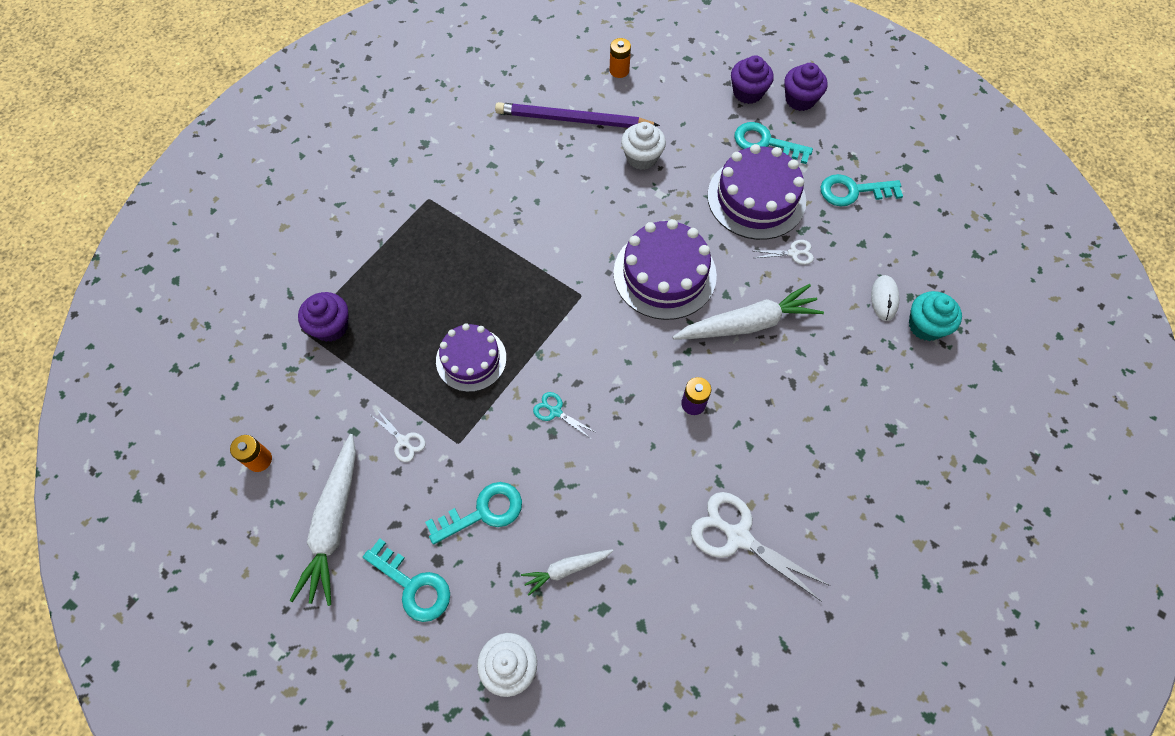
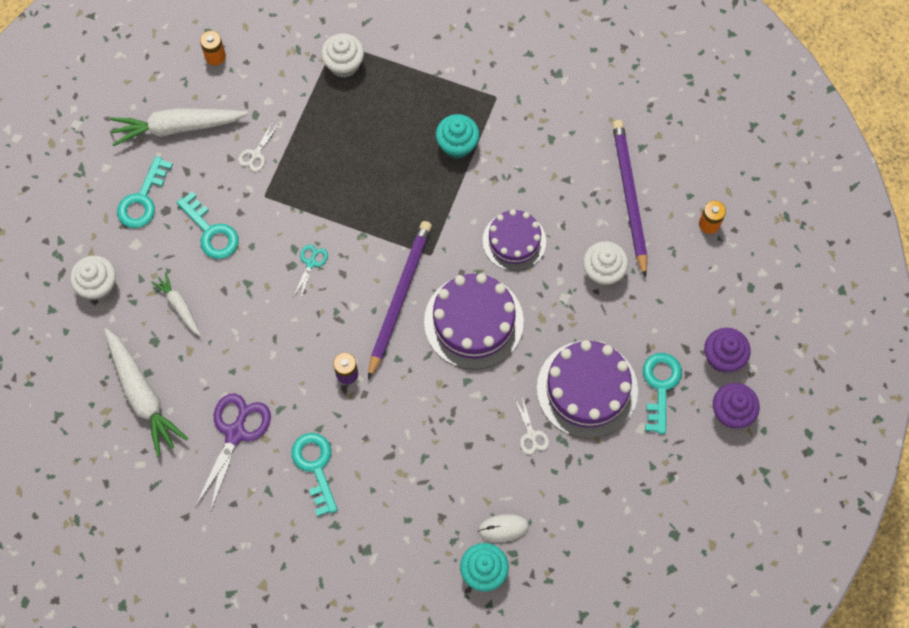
camera: 75 degrees right, 5 degrees up
purple cupcake [298,292,348,342] -> white cupcake [321,33,364,78]
purple cake [436,323,506,392] -> purple cake moved to [483,209,546,271]
white carrot [673,284,824,340] -> white carrot moved to [104,328,188,457]
white scissors [691,492,830,602] -> purple scissors [195,394,271,513]
turquoise key [821,174,903,206] -> turquoise key moved to [291,433,338,516]
none -> purple pencil [368,221,432,380]
none -> turquoise cupcake [436,114,480,159]

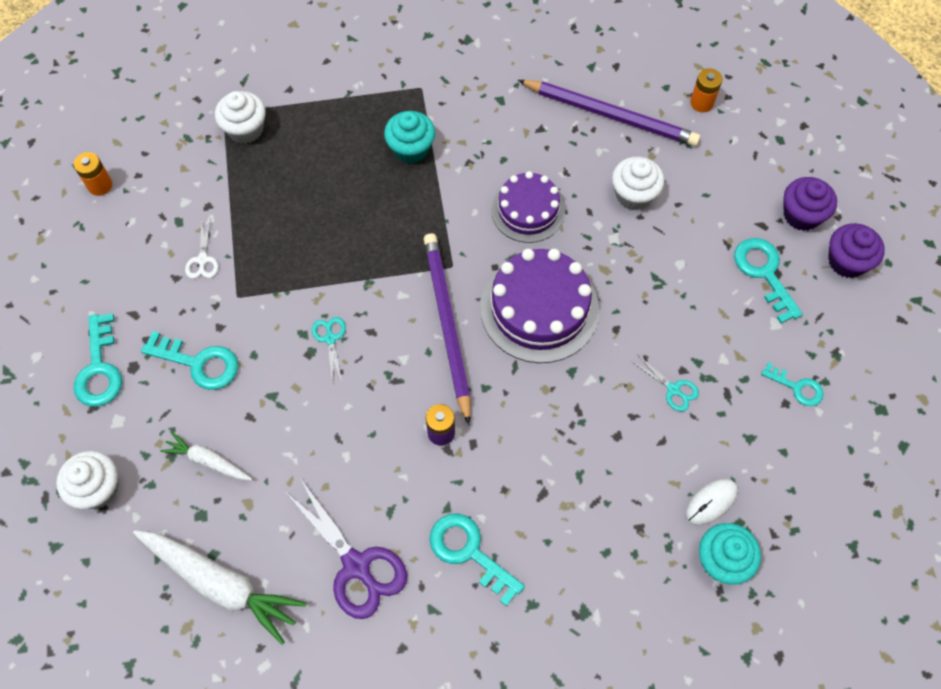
camera: 30 degrees left, 5 degrees down
white carrot [110,108,248,146] -> none
purple scissors [195,394,271,513] -> purple scissors turned 150 degrees clockwise [286,480,407,619]
white scissors [515,397,549,455] -> turquoise scissors [631,355,699,412]
purple cake [537,340,638,439] -> none
purple pencil [612,120,647,278] -> purple pencil turned 150 degrees clockwise [518,80,701,146]
none -> turquoise key [761,362,824,406]

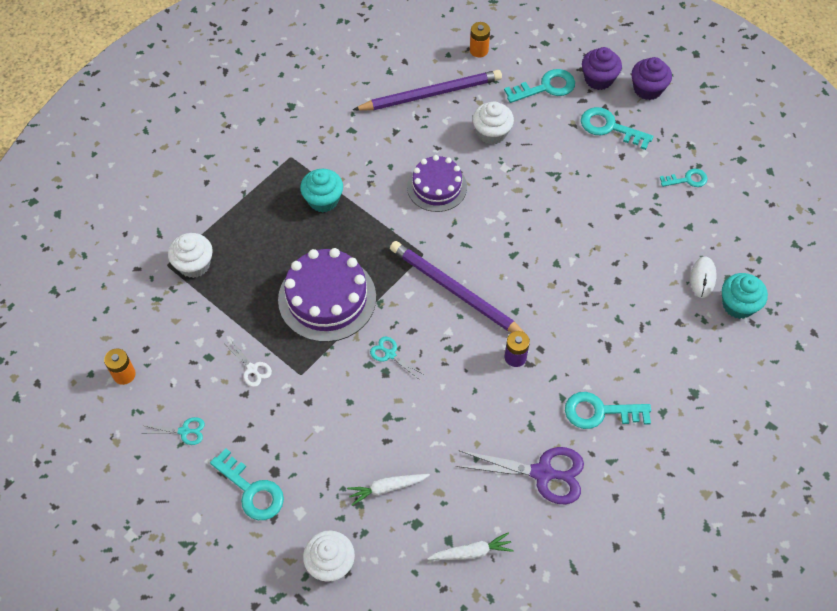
camera: 40 degrees left, 5 degrees down
white carrot [133,530,306,645] -> white carrot [427,532,513,560], size x0.54
turquoise key [141,331,238,390] -> turquoise key moved to [504,69,575,103]
purple cake [480,249,599,363] -> purple cake moved to [278,248,376,342]
turquoise scissors [631,355,699,412] -> turquoise scissors moved to [141,417,205,445]

